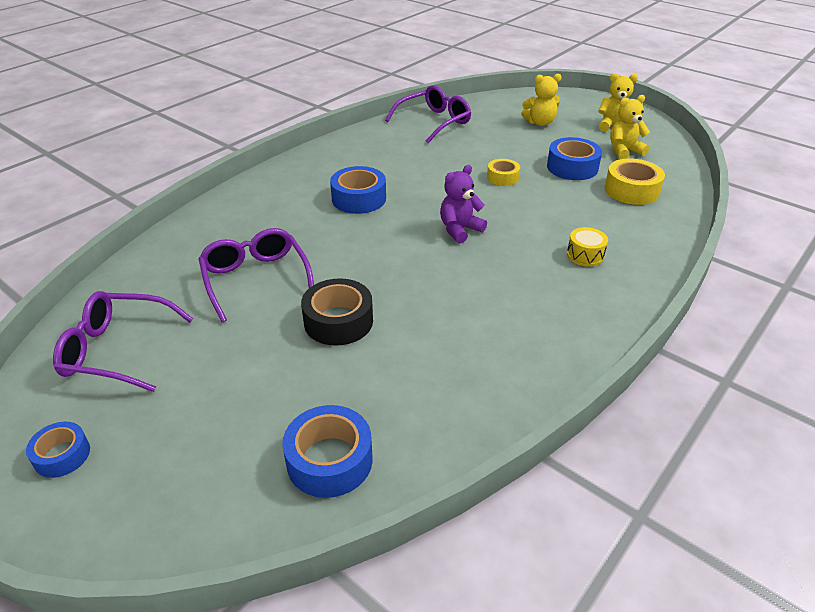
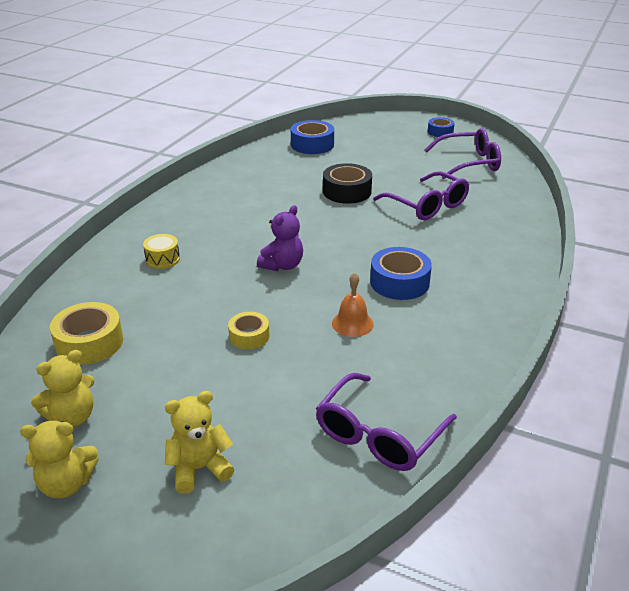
camera: 165 degrees right, 5 degrees down
blue tape [547,137,602,180] -> none
none -> orange bell [332,272,374,337]

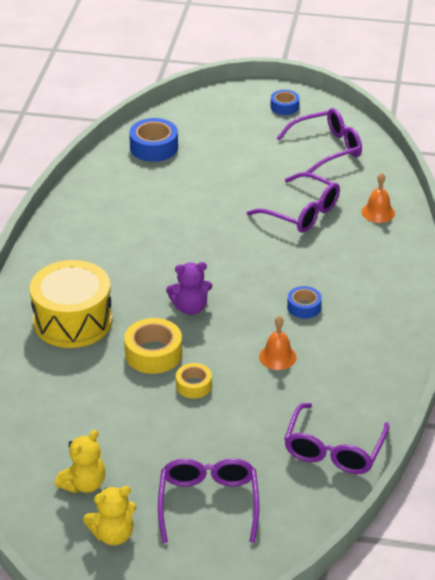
camera: 15 degrees left, 5 degrees up
yellow tape [50,302,123,365] -> yellow tape moved to [124,318,182,374]
yellow drum [143,234,180,269] -> yellow drum [30,260,113,348], size x2.38
yellow teddy bear [165,391,234,494] -> purple glasses [158,459,260,543]
purple teddy bear [257,205,303,271] -> purple teddy bear turned 60 degrees clockwise [166,262,212,315]
black tape [323,163,372,204] -> none
blue tape [370,247,432,300] -> blue tape [287,286,322,319], size x0.62
none -> orange bell [362,173,395,223]

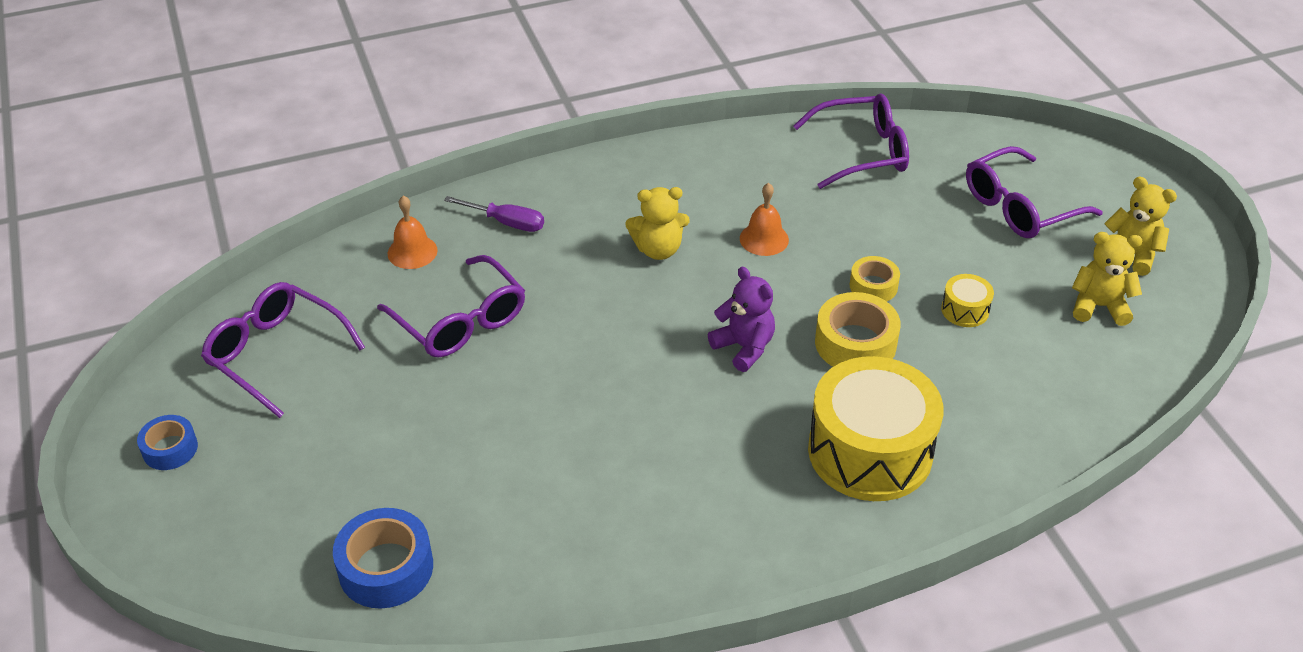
camera: 120 degrees left, 5 degrees up
purple glasses [247,172,340,233] -> purple glasses turned 135 degrees clockwise [377,255,525,358]
blue tape [287,286,322,319] -> yellow teddy bear [625,187,690,260]
none -> purple screwdriver [444,196,544,232]
none -> yellow drum [941,274,994,327]

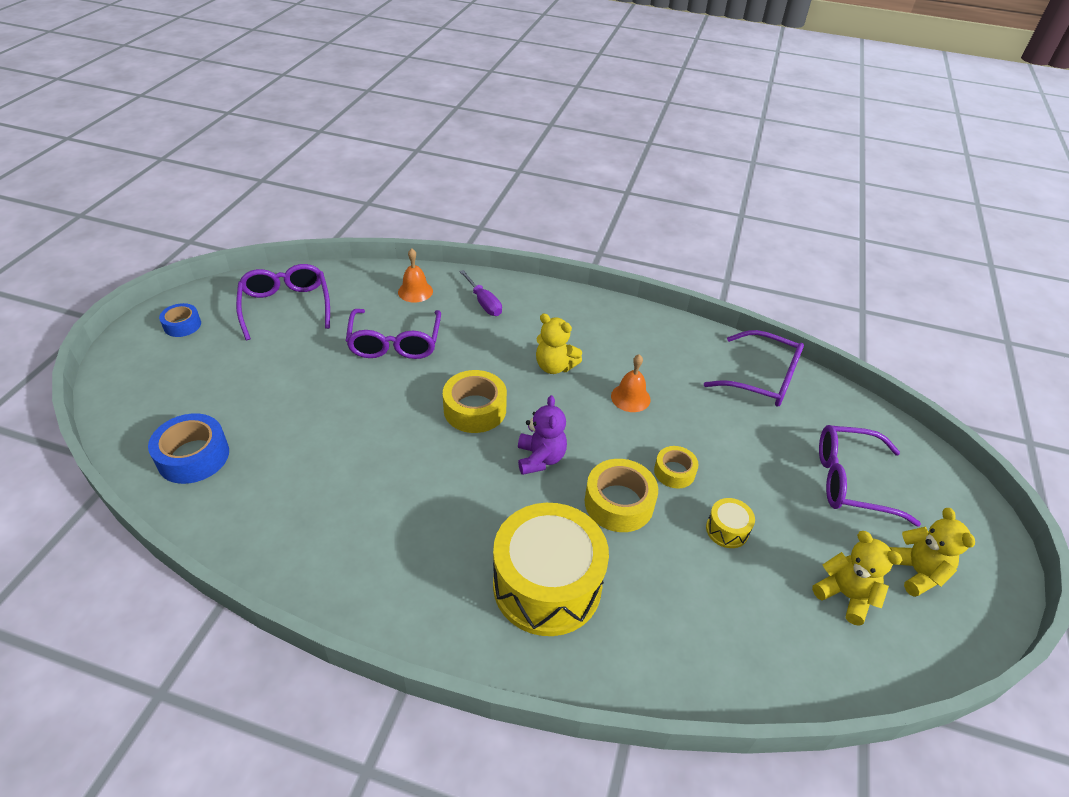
camera: 35 degrees right, 0 degrees up
none -> yellow tape [443,370,507,433]

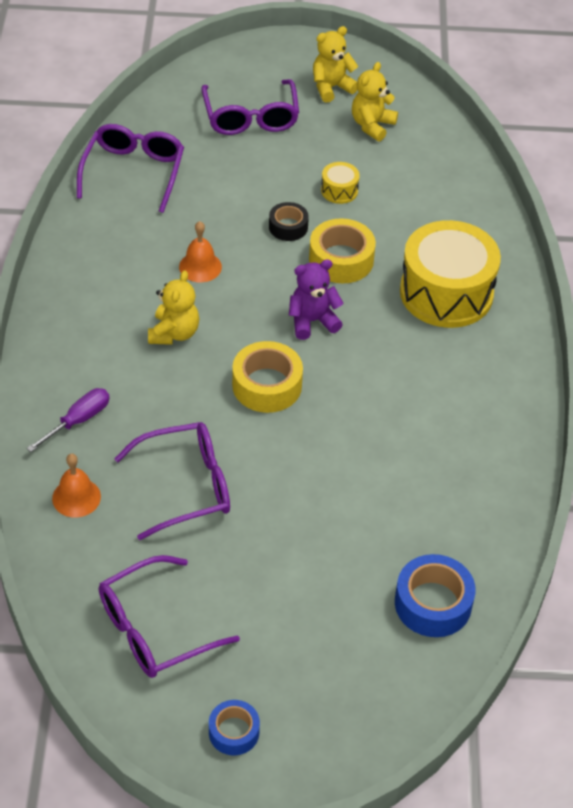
camera: 105 degrees left, 5 degrees up
yellow tape [654,446,698,489] -> black tape [269,202,309,241]

